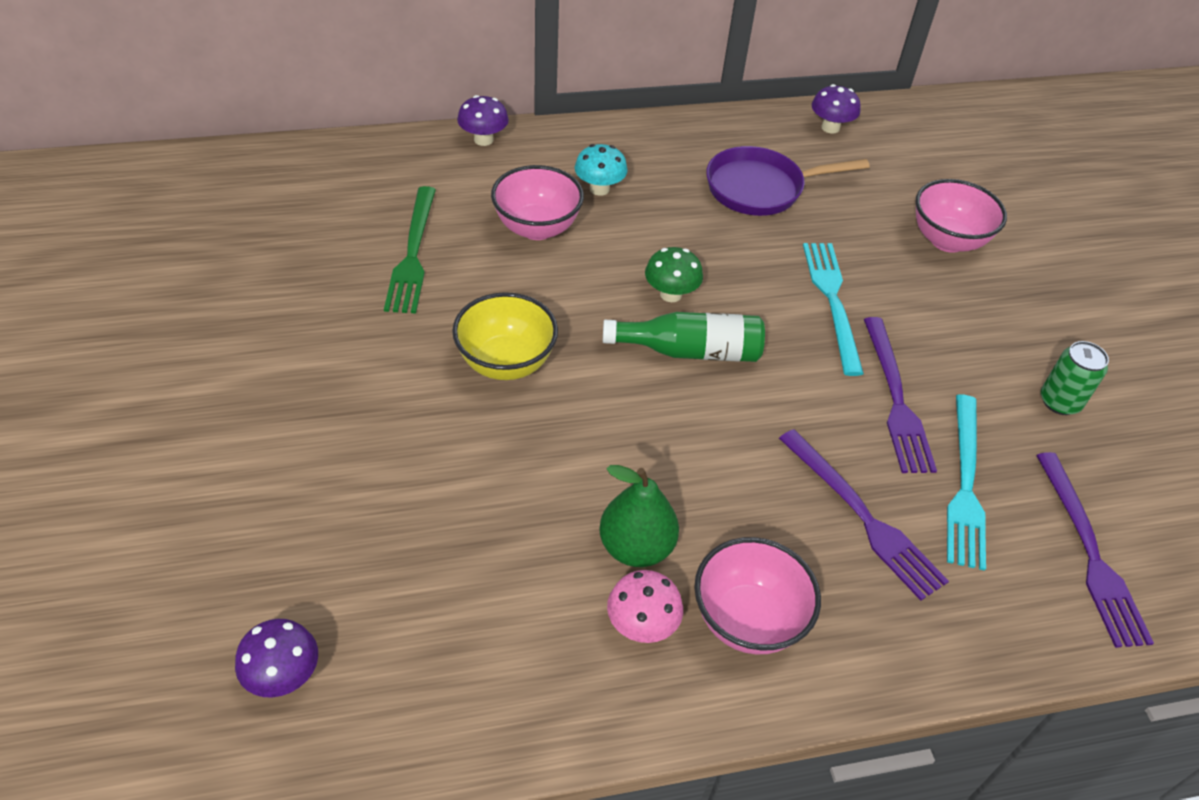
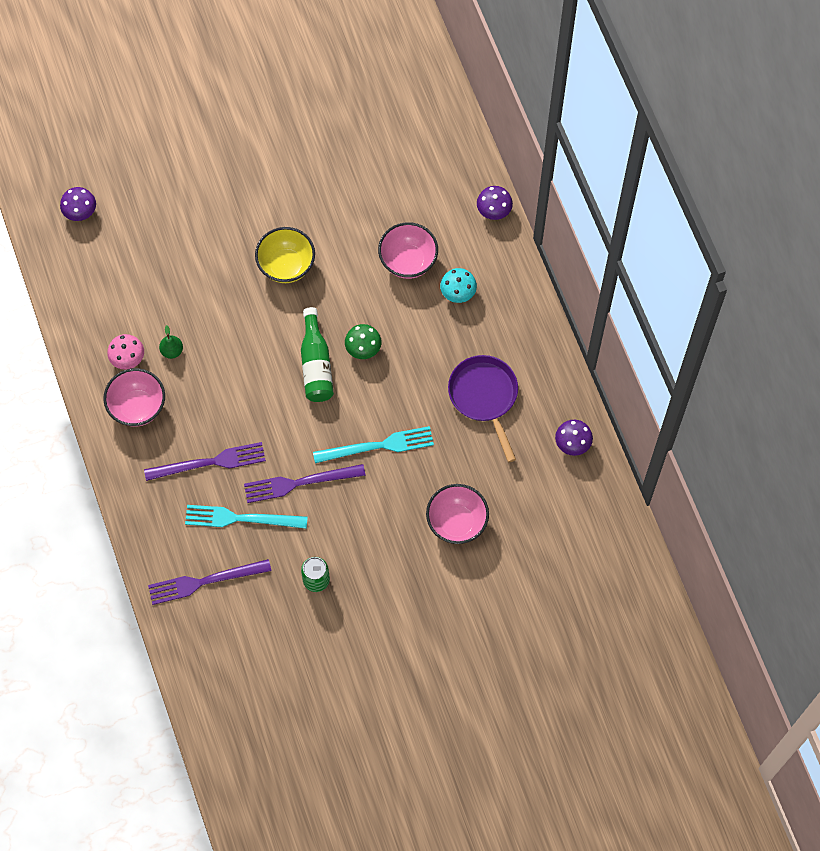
camera: 85 degrees right, 20 degrees up
green fork [384,186,436,314] -> none
green pear [599,465,679,567] -> green pear [159,325,183,359], size x0.58
purple fork [779,429,949,601] -> purple fork turned 150 degrees counterclockwise [144,442,266,481]

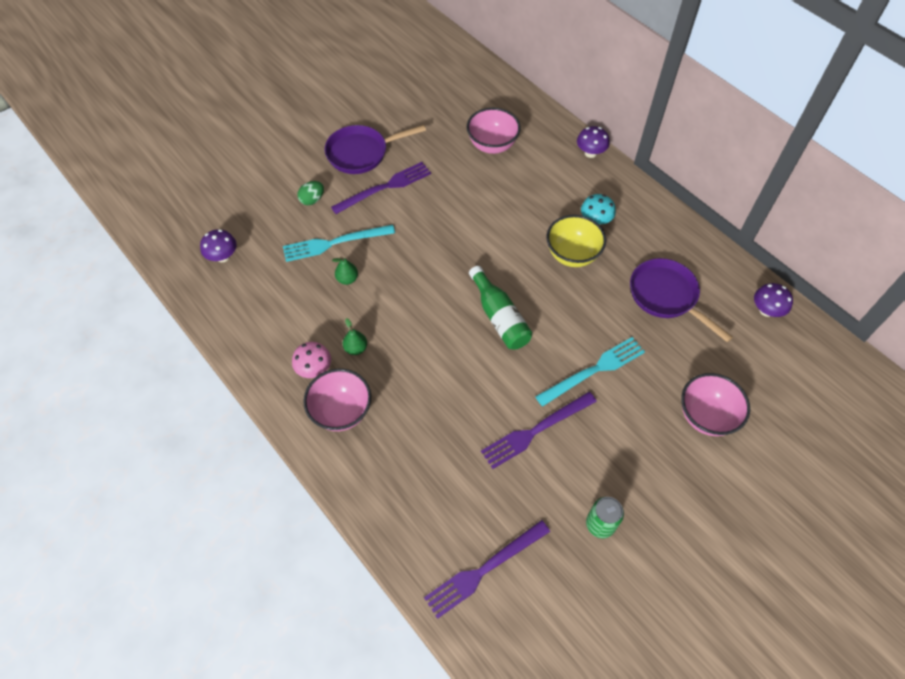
camera: 20 degrees left, 10 degrees down
purple fork [144,442,266,481] -> purple fork moved to [331,162,431,214]
turquoise fork [185,505,308,529] -> turquoise fork moved to [283,225,395,262]
yellow bowl [255,227,315,283] -> yellow bowl moved to [546,215,606,267]
green mushroom [345,324,382,359] -> none
pink bowl [378,222,438,279] -> pink bowl moved to [467,108,521,154]
none -> green egg [297,181,324,205]
none -> purple pan [325,125,426,174]
none -> green pear [332,256,358,285]

